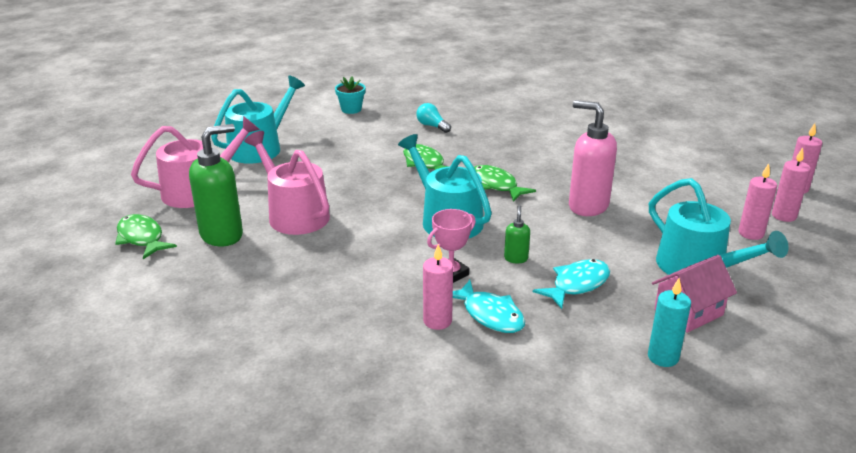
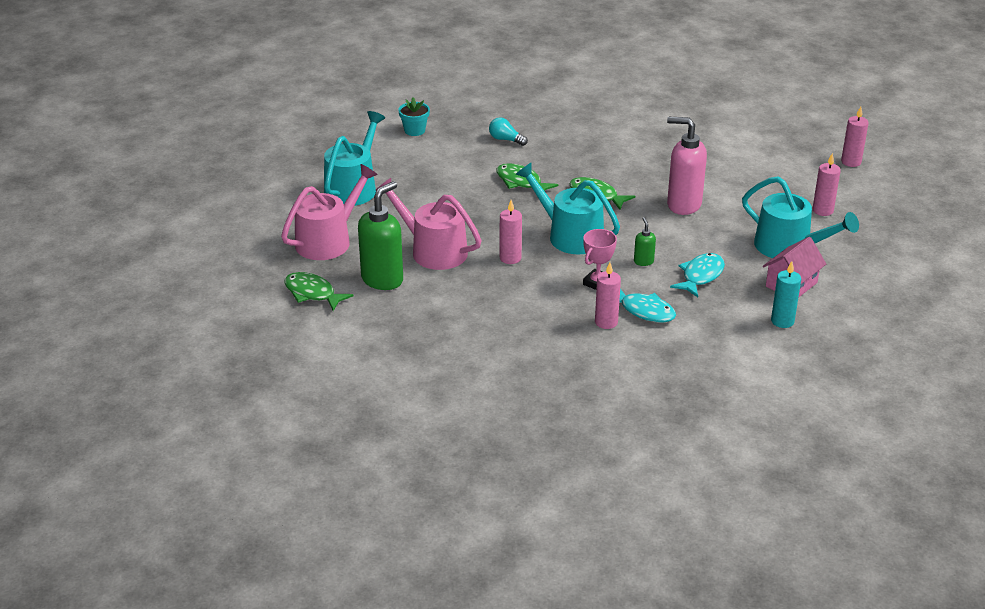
camera: 15 degrees left, 5 degrees up
pink candle [772,148,811,222] -> pink candle moved to [500,200,522,264]

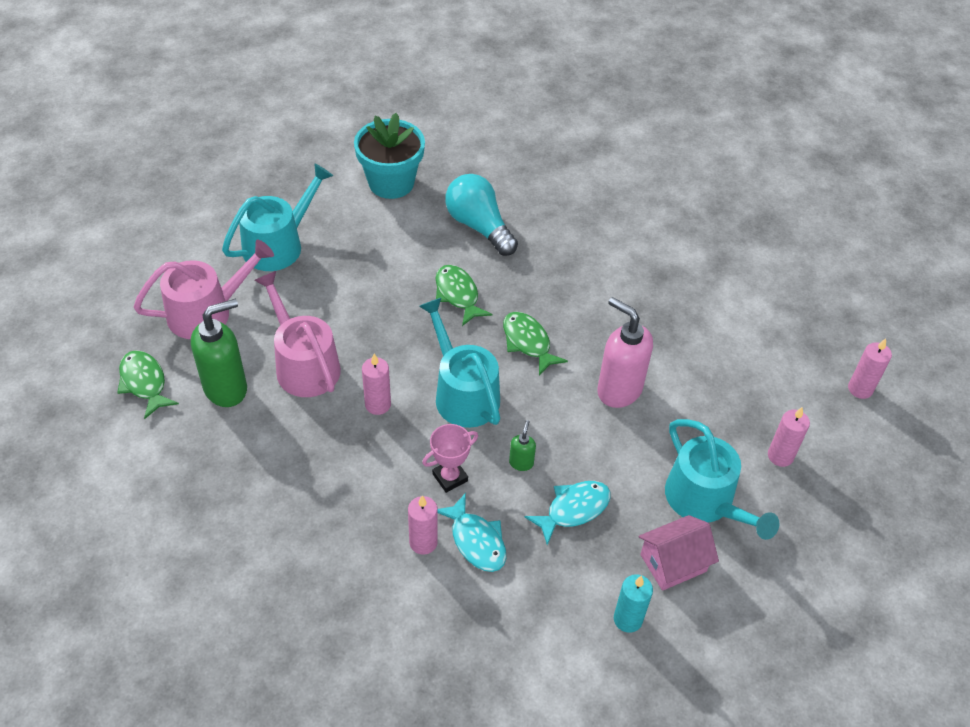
camera: 20 degrees right, 15 degrees up
turquoise flower pot [398,97,430,136] -> turquoise flower pot [354,113,425,199], size x1.92
turquoise light bulb [489,117,528,146] -> turquoise light bulb [445,174,518,256], size x1.94

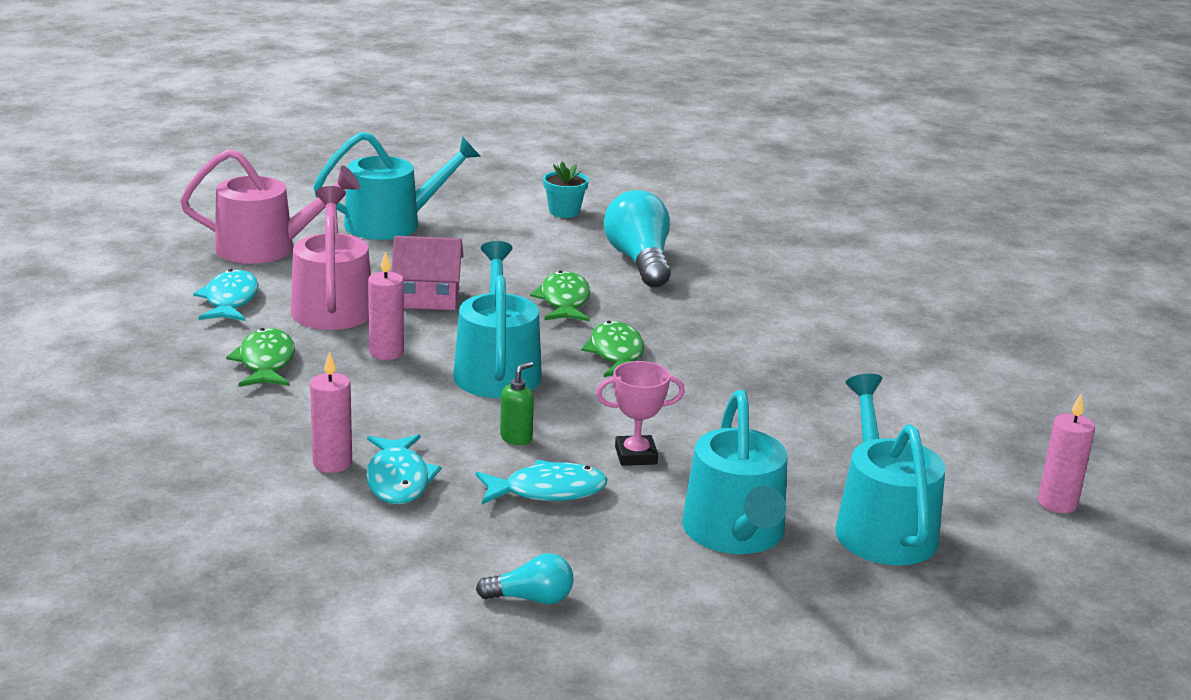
camera: 25 degrees right, 25 degrees down
green fish [117,350,179,419] -> green fish moved to [226,328,295,387]
green soap dispenser [191,299,247,407] -> turquoise fish [193,269,258,321]
turquoise flower pot [354,113,425,199] -> turquoise flower pot [543,162,589,218], size x0.52
pink trophy [422,424,478,493] -> pink trophy moved to [596,361,685,466]
pink soap dispenser [597,297,653,408] -> none
turquoise candle [614,574,653,633] -> turquoise light bulb [476,553,574,605]
pink house [639,515,719,591] -> pink house moved to [392,236,464,310]
pink candle [768,407,810,467] -> turquoise watering can [835,374,945,565]

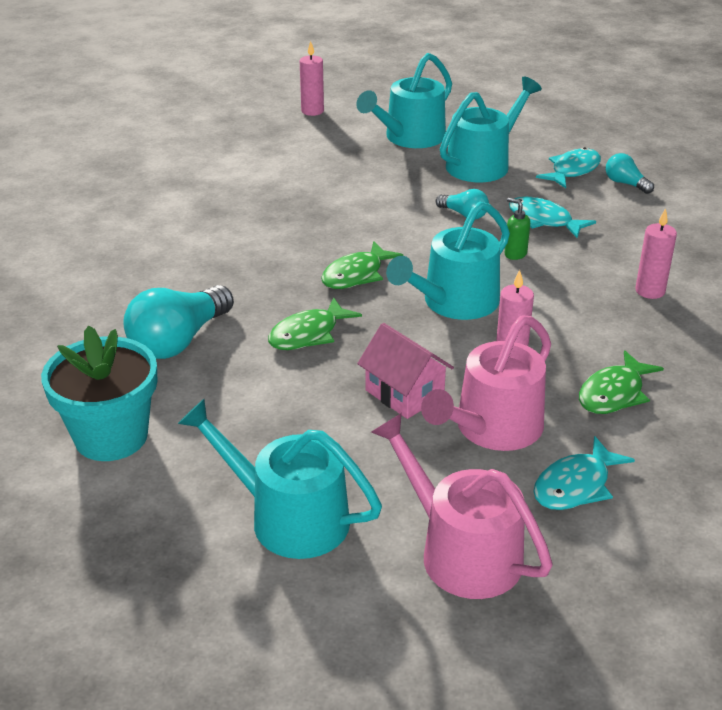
camera: 130 degrees left, 10 degrees up
turquoise fish [366,434,441,505] -> turquoise fish moved to [536,147,601,188]
green soap dispenser [500,362,534,445] -> green soap dispenser turned 45 degrees clockwise [505,198,530,260]
turquoise flower pot [543,162,589,218] -> turquoise flower pot [41,325,157,461], size x1.92
pink trophy [596,361,685,466] -> turquoise light bulb [436,189,489,219]

